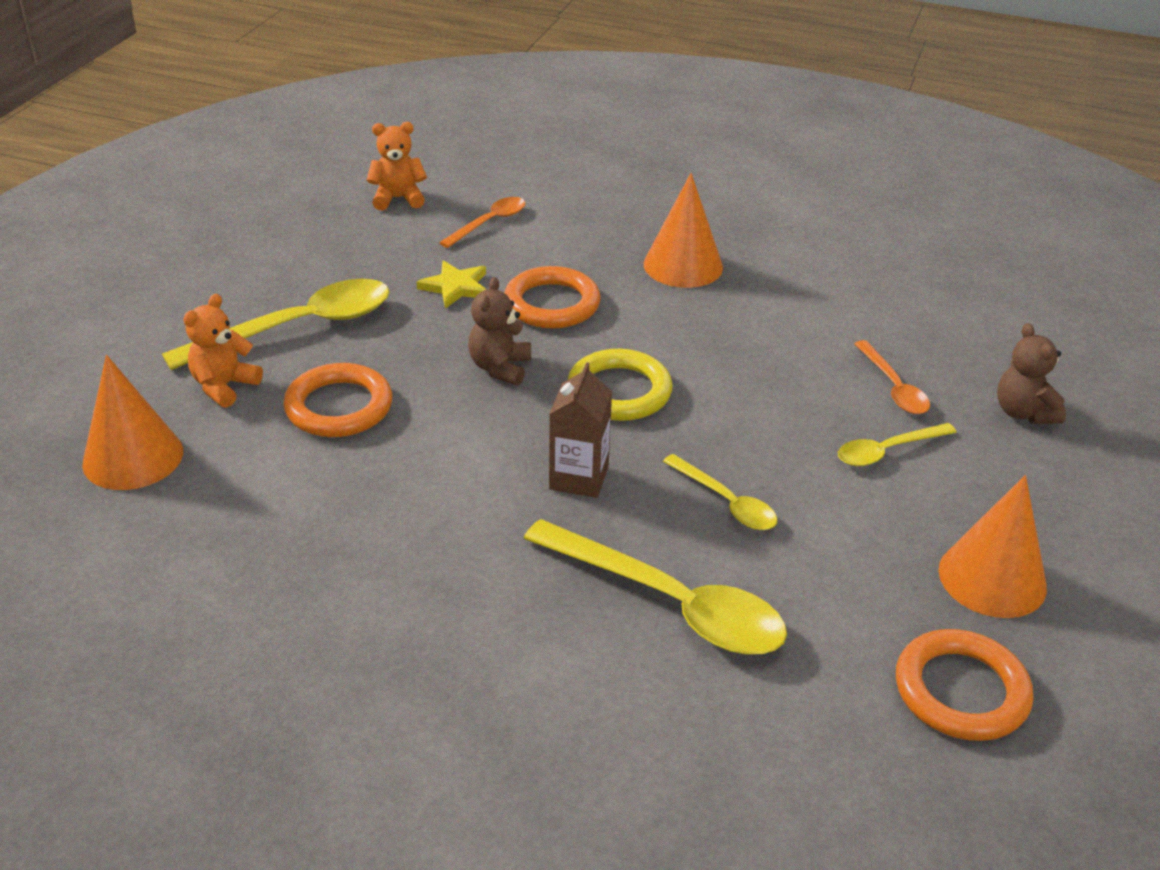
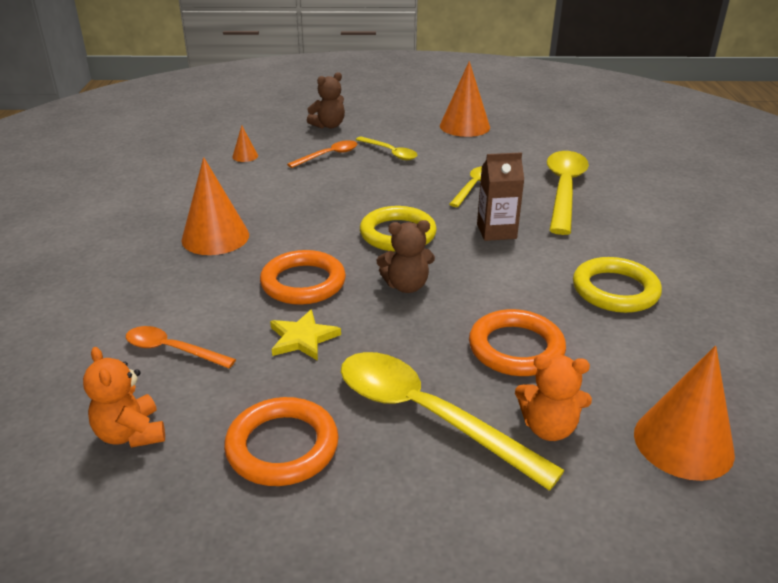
camera: 110 degrees left, 5 degrees down
orange ring [896,629,1033,741] -> orange ring moved to [224,397,339,486]
none -> orange cone [232,125,258,162]
none -> yellow ring [573,257,662,313]

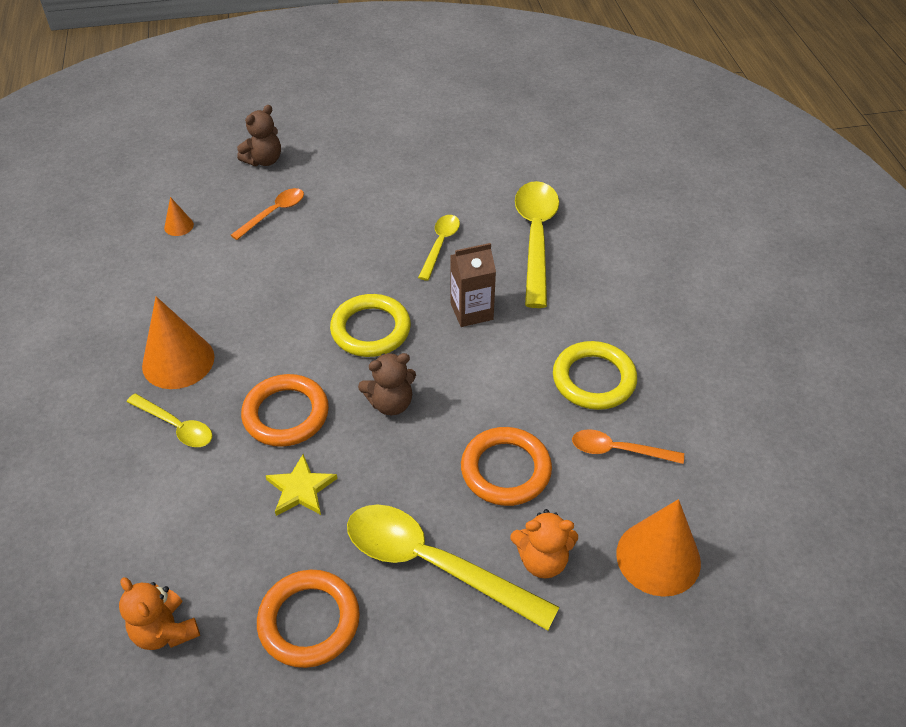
camera: 10 degrees left, 15 degrees up
orange spoon [126,326,236,368] -> orange spoon moved to [572,429,684,464]
yellow spoon [356,137,417,160] -> yellow spoon moved to [127,394,212,447]
orange cone [440,61,490,137] -> none

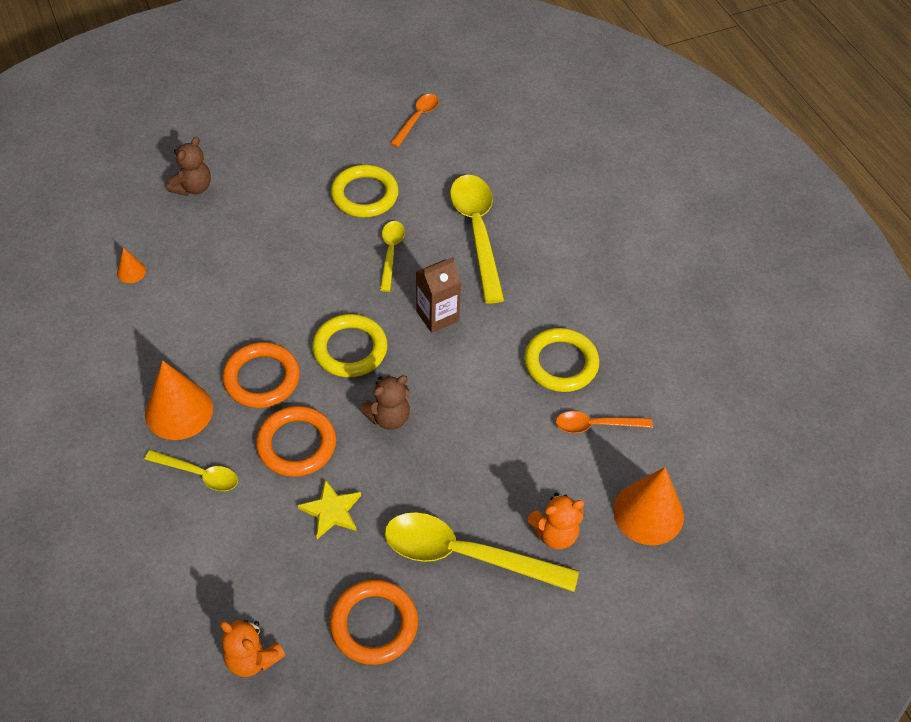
camera: 15 degrees left, 5 degrees up
orange spoon [231,188,304,240] -> orange spoon moved to [390,94,439,147]
orange ring [461,427,552,506] -> orange ring moved to [222,342,300,408]
none -> yellow ring [331,165,399,217]

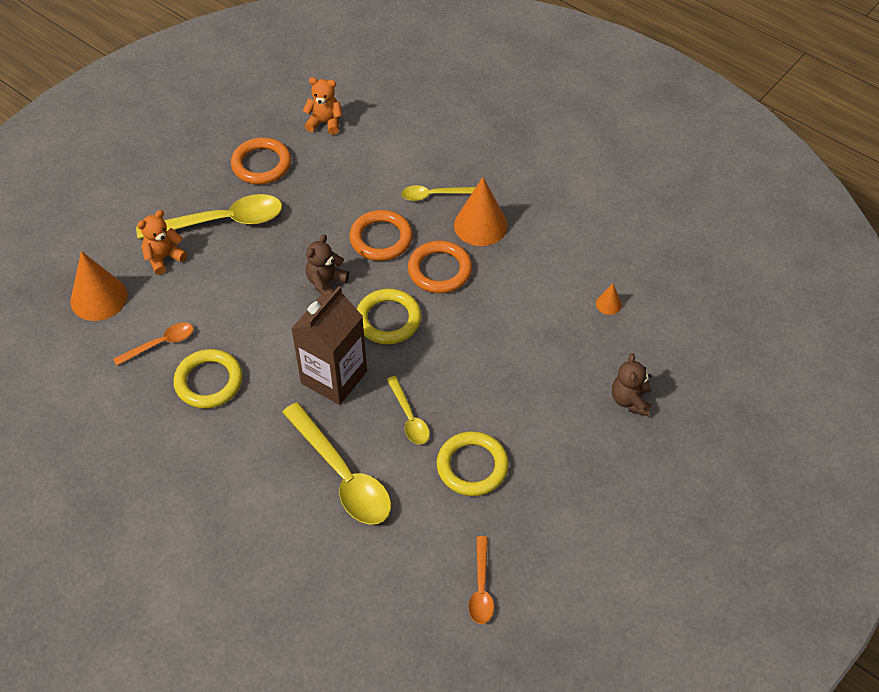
camera: 155 degrees right, 0 degrees up
yellow star [298,479,361,539] -> none
brown carton [416,257,461,333] -> brown carton [291,286,367,405], size x1.61

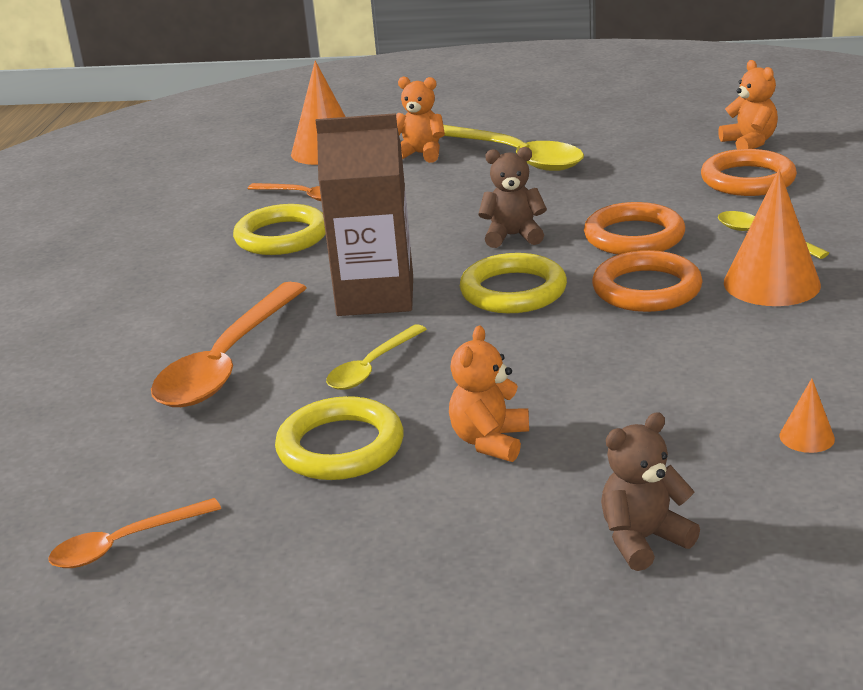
camera: 60 degrees right, 25 degrees down
orange ring [231,137,291,184] -> orange ring moved to [701,149,797,196]
yellow spoon [282,402,391,524] -> orange spoon [151,282,307,407]
none -> orange teddy bear [449,326,529,462]

